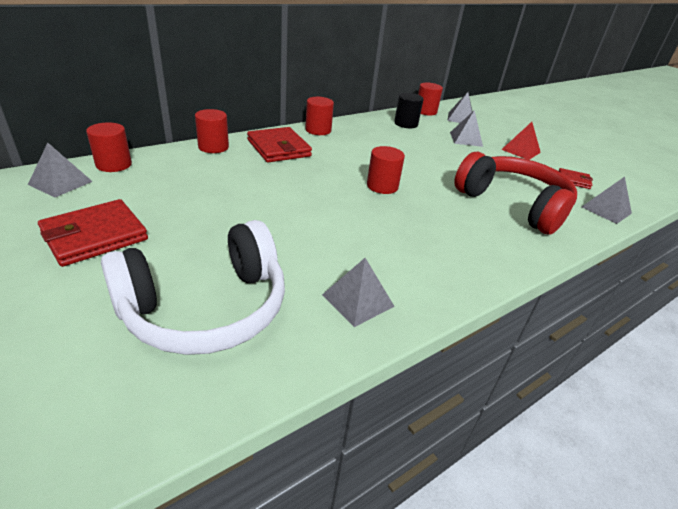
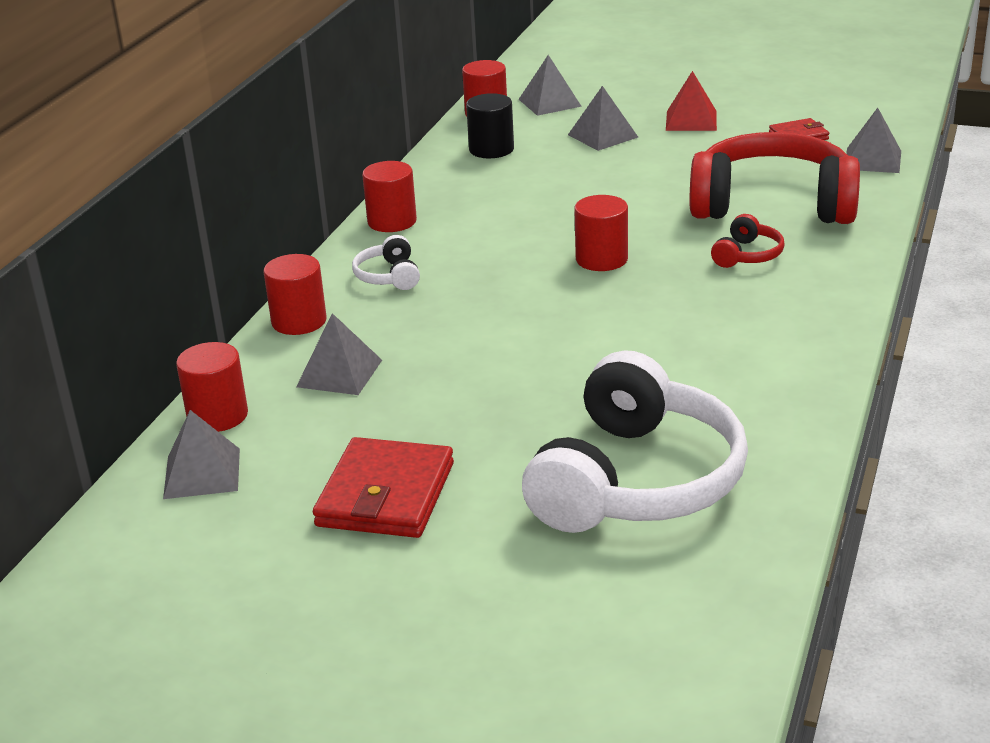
camera: 30 degrees left, 5 degrees down
red wallet [247,127,312,162] -> white headphones [352,235,420,290]
grey pyramid [322,258,395,327] -> grey pyramid moved to [296,313,382,395]
none -> red headphones [711,214,785,268]

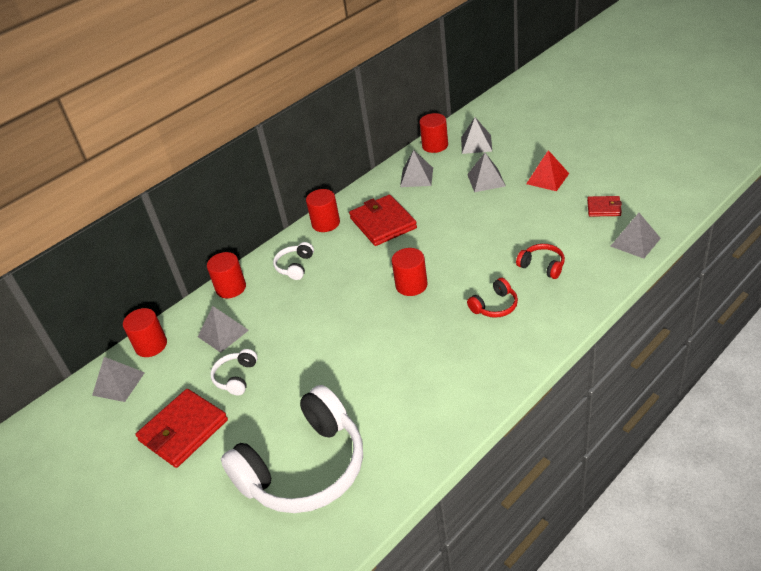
camera: 30 degrees right, 10 degrees up
black cylinder [466,93,514,158] -> grey pyramid [400,150,433,187]
red headphones [690,132,860,224] -> red headphones [516,244,565,279], size x0.42
none -> white headphones [211,349,258,395]
none -> red wallet [349,195,417,246]

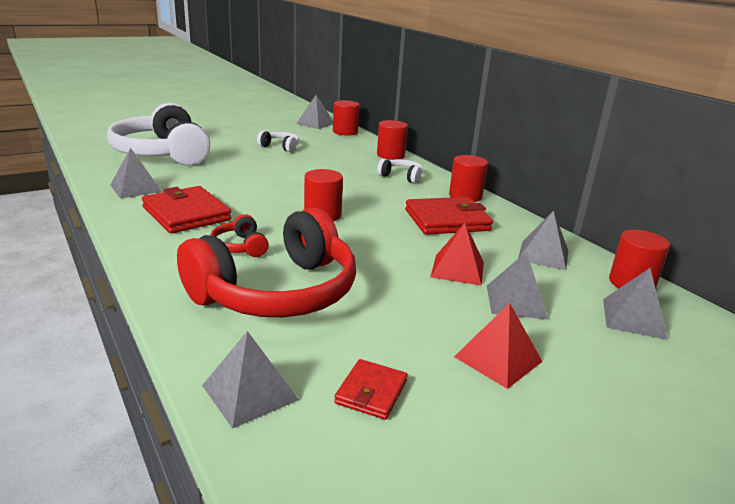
camera: 95 degrees right, 15 degrees down
red wallet [135,389,228,468] -> red wallet moved to [142,186,231,234]
grey pyramid [198,306,249,353] -> grey pyramid moved to [110,148,162,199]
red headphones [516,244,565,279] -> red headphones [177,207,356,317], size x2.40
none -> red pyramid [430,223,484,286]

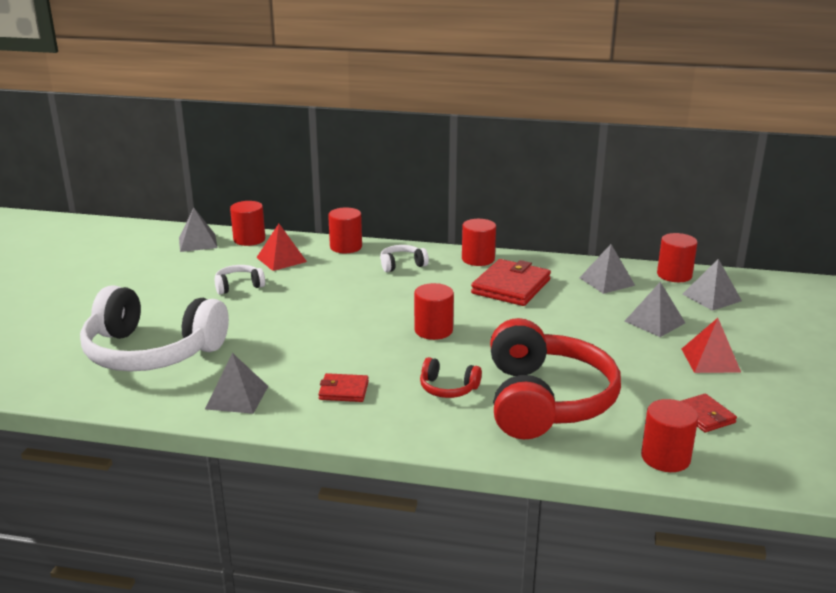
camera: 45 degrees left, 0 degrees up
red wallet [142,186,231,234] -> red wallet [318,373,369,402], size x0.54
grey pyramid [202,331,299,429] -> red cylinder [641,399,698,472]
red pyramid [430,223,484,286] -> red pyramid moved to [256,224,307,271]

